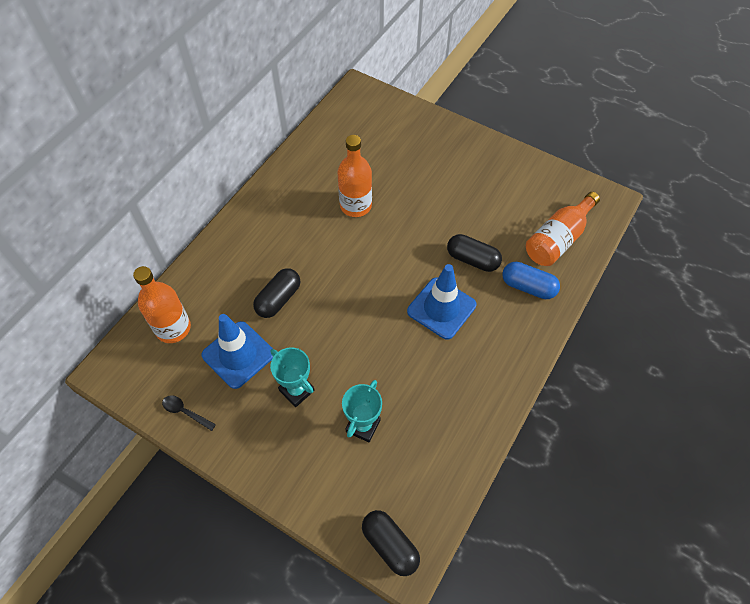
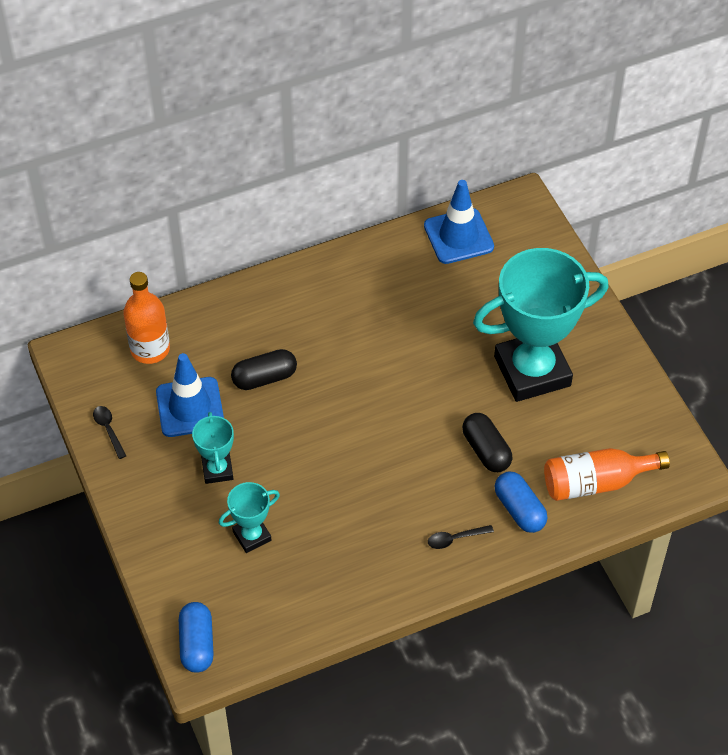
camera: 35 degrees right, 5 degrees down
orange bottle [338,135,372,217] -> none
black capsule [362,510,420,576] -> blue capsule [179,602,214,673]
blue traffic cone [407,264,476,340] -> blue traffic cone moved to [424,180,494,264]
none -> black spoon [428,525,494,549]
none -> turquoise trophy [473,248,609,402]

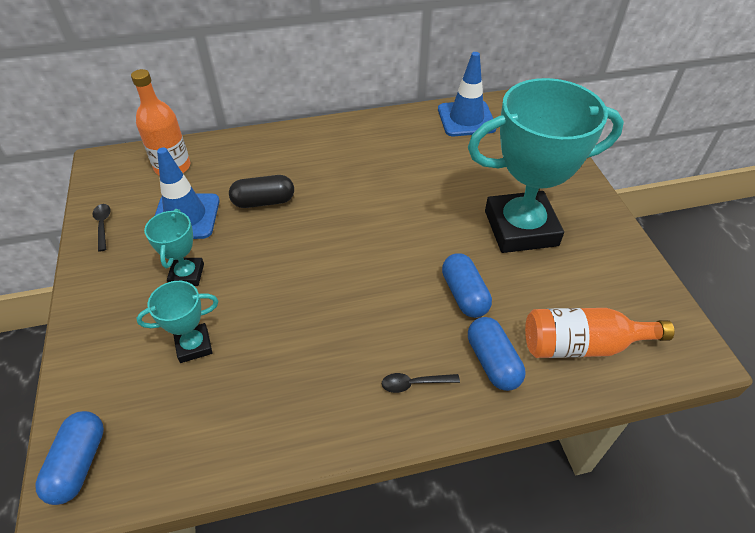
camera: 10 degrees right, 5 degrees down
black capsule [462,413,512,472] -> blue capsule [442,253,492,318]

